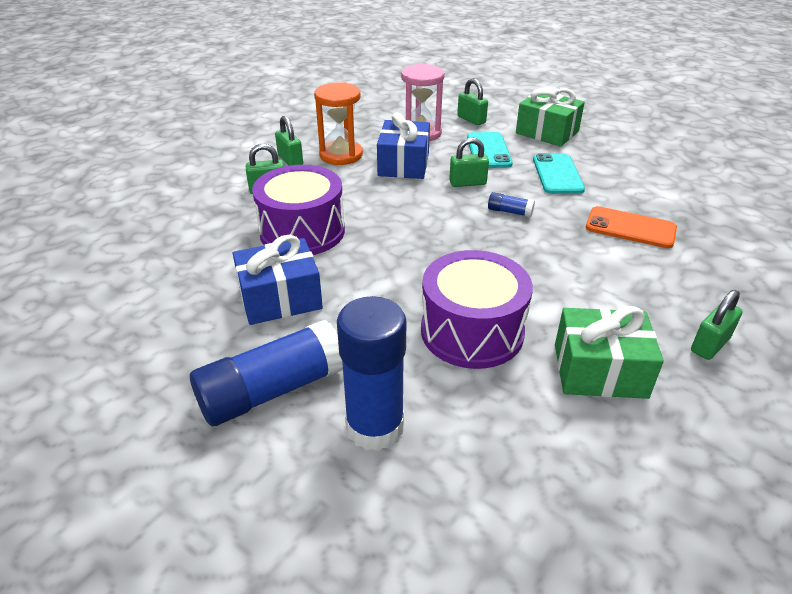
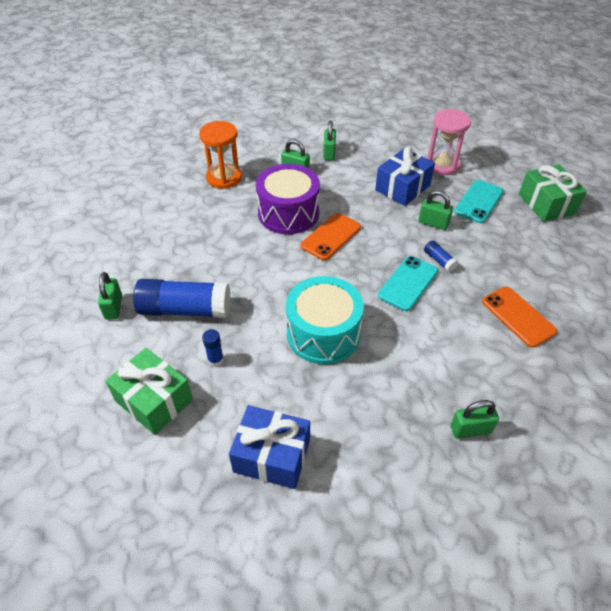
camera: 35 degrees right, 10 degrees up
blue gift [233,235,323,325] -> blue gift moved to [229,405,310,489]
orange hourglass [314,82,363,165] -> orange hourglass moved to [199,121,242,189]
blue glue stick [337,296,406,451] -> blue glue stick [202,329,224,367], size x0.43
purple drum [421,250,533,369] -> turquoise drum [286,276,364,364]
green padlock [457,78,488,125] -> green padlock moved to [98,272,122,320]
turquoise phone [533,153,585,194] -> turquoise phone moved to [378,256,438,311]
green gift [555,306,664,399] -> green gift moved to [106,348,193,435]
none -> orange phone [301,213,361,260]

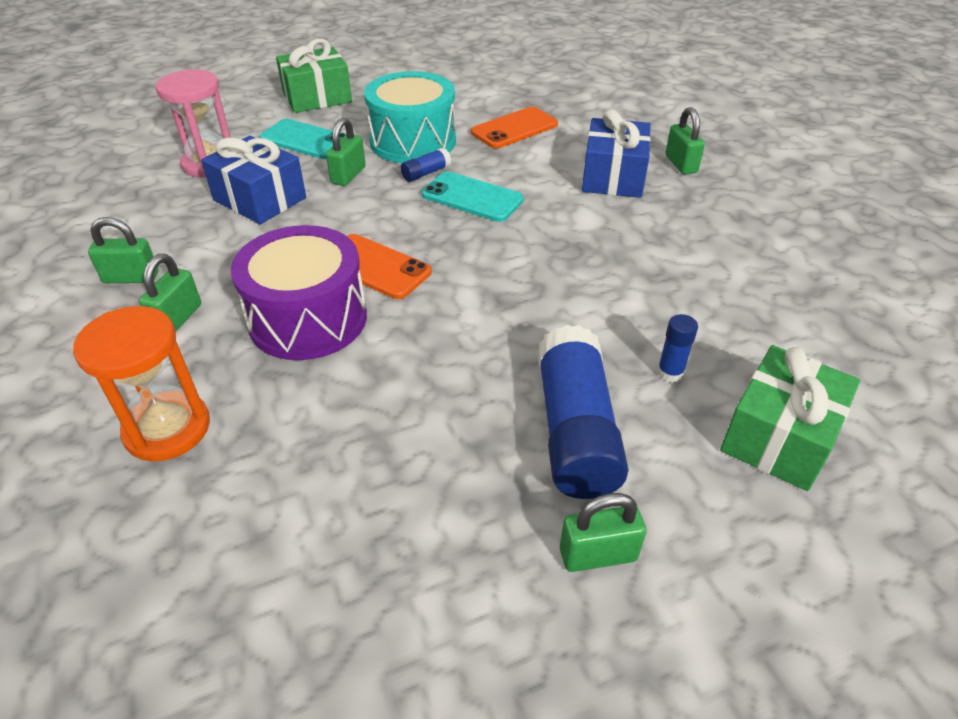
camera: 95 degrees left, 5 degrees down
blue gift [229,405,310,489] -> blue gift moved to [582,109,651,198]
turquoise drum [286,276,364,364] -> turquoise drum moved to [364,71,456,163]

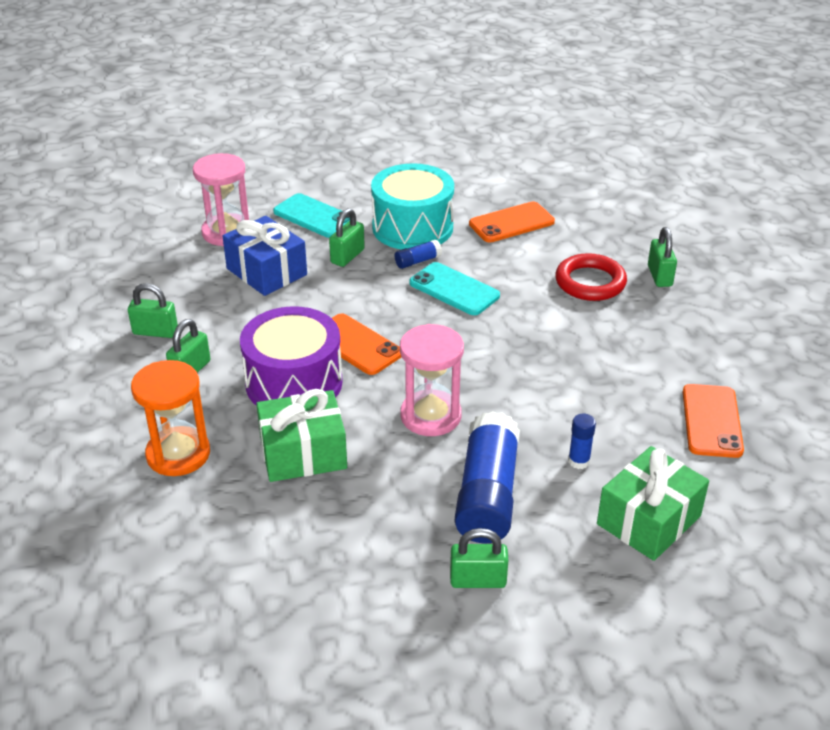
camera: 10 degrees right, 5 degrees down
green gift [276,39,352,113] -> green gift moved to [256,389,347,482]
blue gift [582,109,651,198] -> red ring [555,253,627,301]
none -> pink hourglass [400,324,464,436]
none -> orange phone [683,384,744,458]

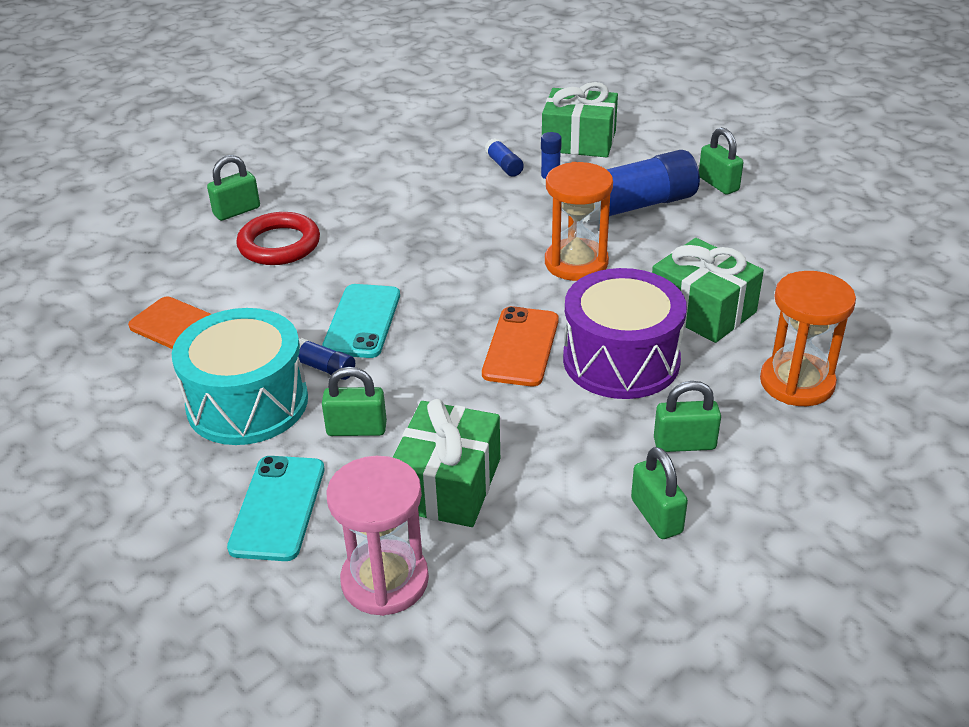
camera: 120 degrees left, 0 degrees up
blue gift [223,216,307,296] -> green gift [393,399,500,527]
pink hourglass [400,324,464,436] -> orange hourglass [545,162,613,281]
orange phone [683,384,744,458] -> none
none -> blue glue stick [485,138,524,177]

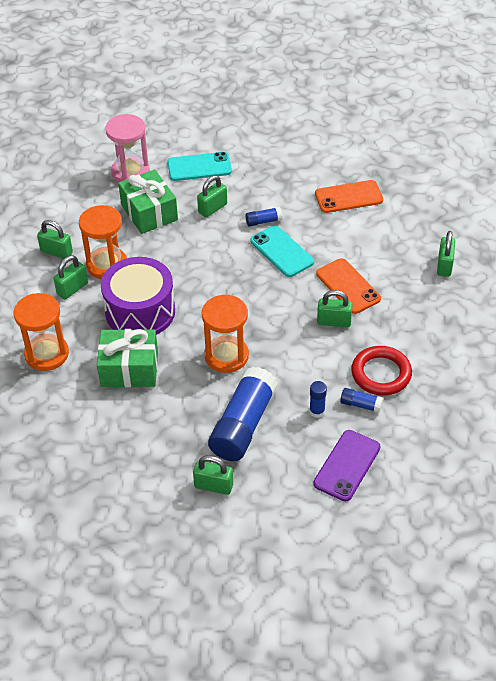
camera: 135 degrees right, 10 degrees up
turquoise drum [172,308,308,445] -> none
turquoise phone [227,456,324,561] -> turquoise phone turned 60 degrees counterclockwise [167,152,232,181]
red ring [236,212,320,265] -> red ring moved to [351,346,412,396]
orange phone [482,306,559,386] -> orange phone moved to [316,258,381,314]
green gift [542,82,618,157] -> purple phone [313,430,381,501]
none -> orange hourglass [79,205,127,279]
none -> green padlock [317,290,353,327]

